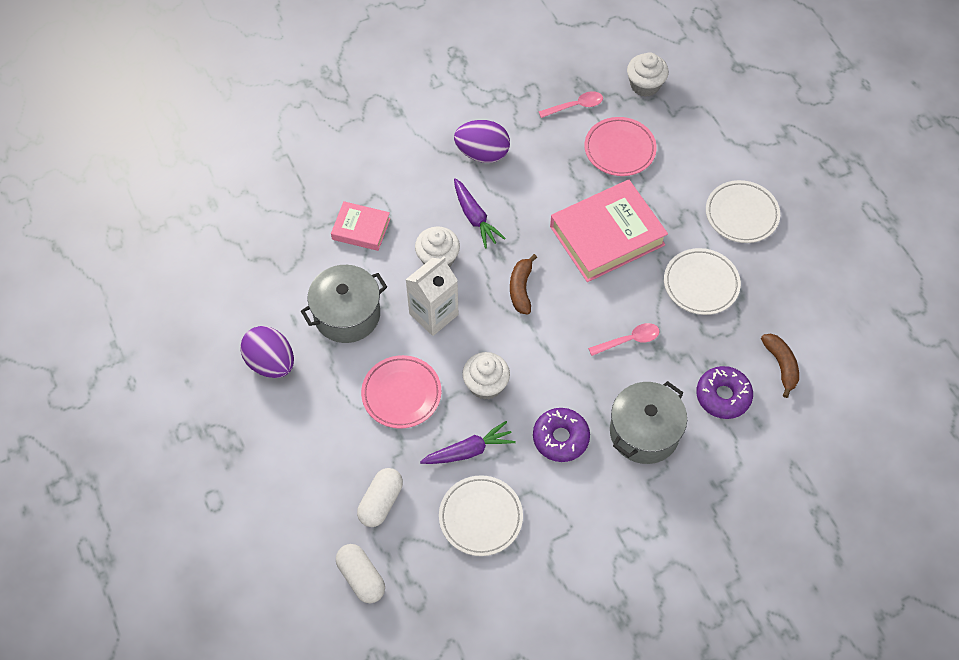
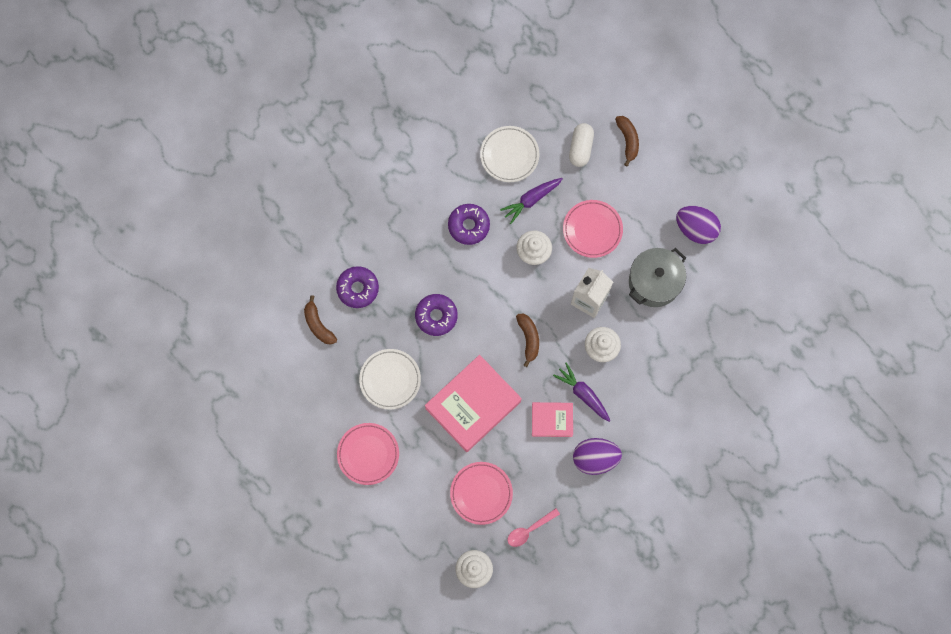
camera: 165 degrees right, 15 degrees up
pink book [331,201,390,251] -> pink book moved to [532,402,573,437]
white capsule [336,544,385,603] -> none
pink spoon [588,323,660,356] -> purple donut [415,294,458,336]
grey pot [610,381,687,464] -> none
white plate [706,180,780,243] -> pink plate [337,423,399,485]
none -> brown banana [615,116,639,166]

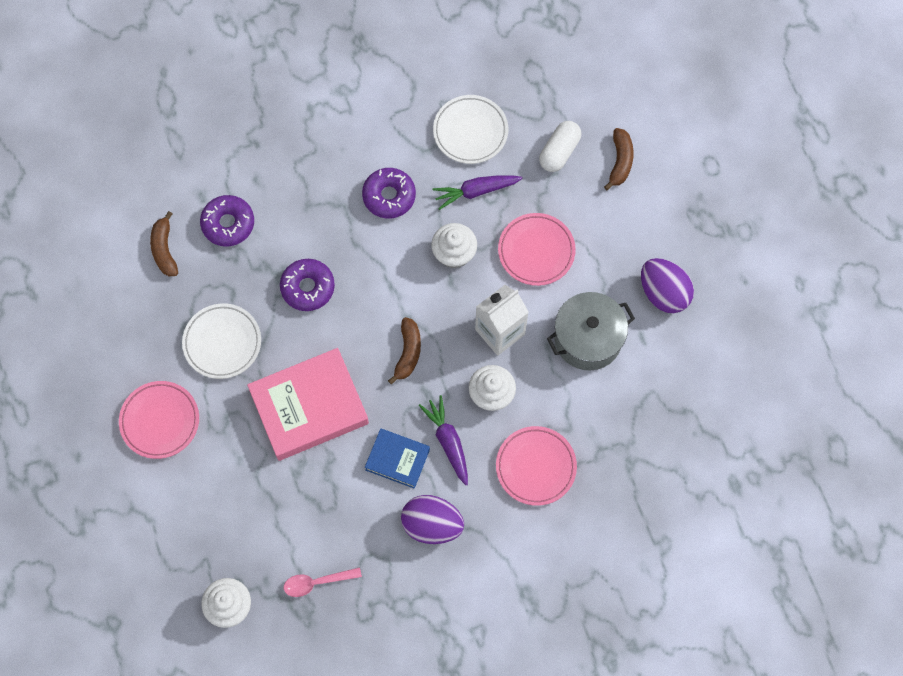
camera: 20 degrees right, 5 degrees down
pink plate [450,462,513,525] -> pink plate moved to [496,426,577,506]
pink book [532,402,573,437] -> blue book [365,428,430,489]

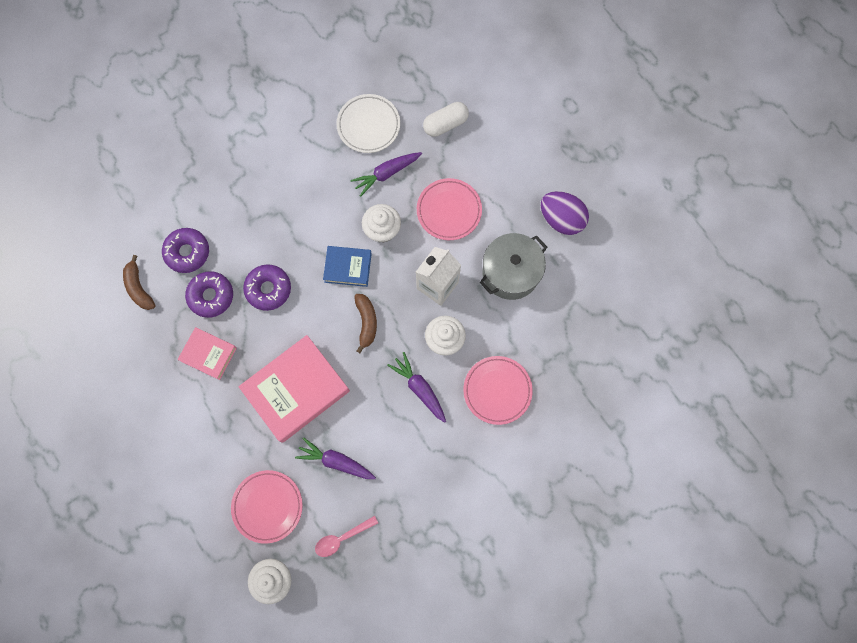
camera: 15 degrees left, 5 degrees up
pink plate [119,381,199,459] -> pink plate moved to [231,470,303,544]
white plate [182,303,261,379] -> pink book [178,327,237,380]
purple donut [362,168,416,218] -> purple donut moved to [185,271,233,318]
blue book [365,428,430,489] -> blue book moved to [323,246,372,287]
purple egg [401,495,464,544] -> none
white capsule [539,121,581,172] -> white capsule turned 45 degrees clockwise [423,102,469,137]
brown banana [604,128,634,190] -> none
none -> purple carrot [295,437,376,479]

